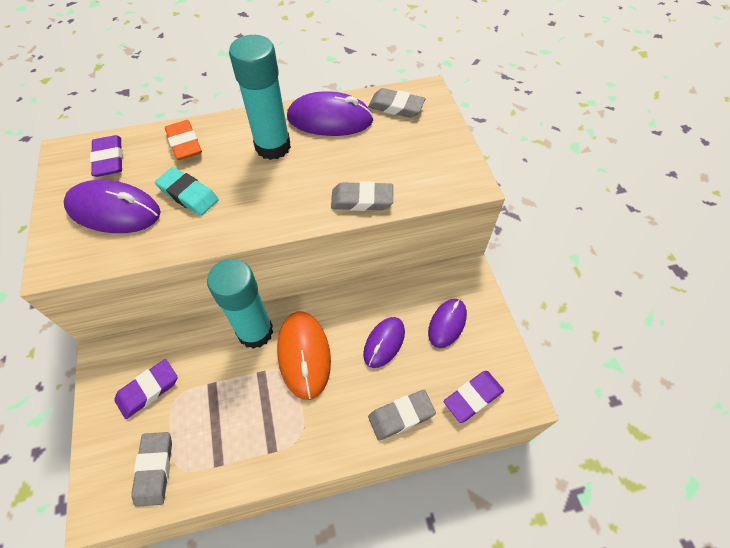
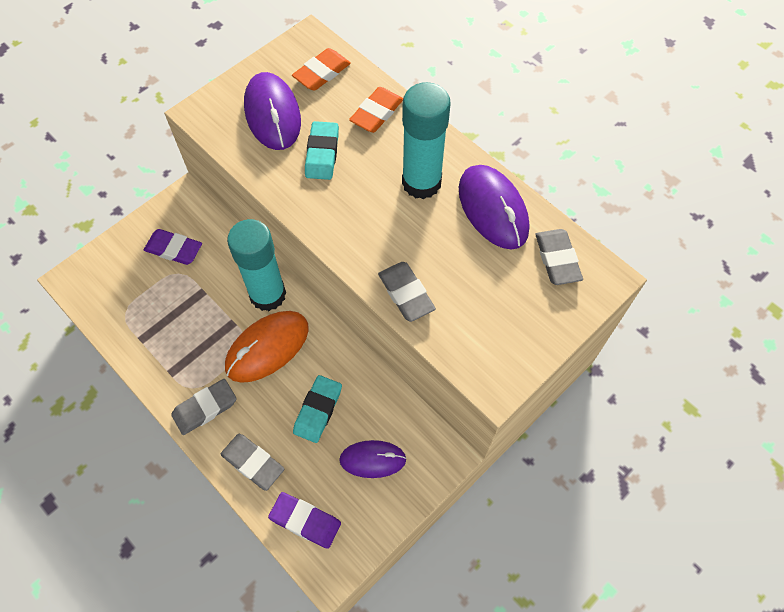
camera: 60 degrees right, 5 degrees up
purple eraser [90,135,123,177] -> orange eraser [292,48,351,91]
grey eraser [131,432,172,507] -> grey eraser moved to [171,379,237,435]
purple mouse [363,317,405,368] -> turquoise eraser [293,375,342,443]

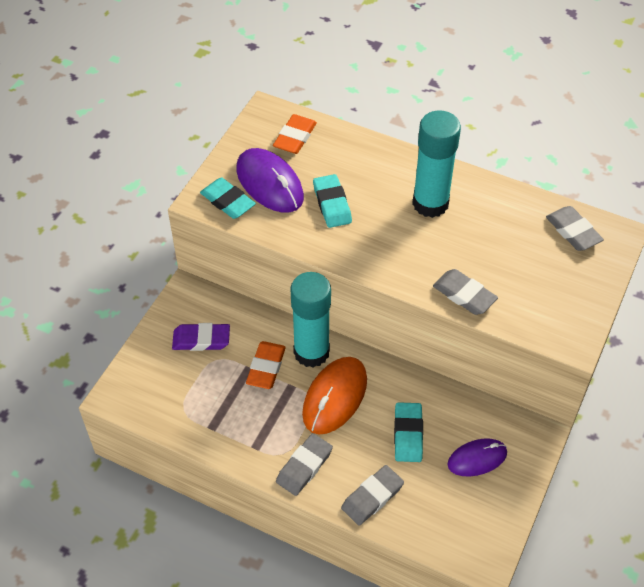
camera: 20 degrees left, 10 degrees down
grey eraser [221,434,284,491] -> grey eraser turned 60 degrees counterclockwise [341,465,404,526]
purple eraser [268,492,341,549] -> none
orange eraser [349,87,403,133] -> orange eraser moved to [246,341,286,389]
purple mouse [459,165,529,249] -> none
none -> turquoise eraser [200,177,256,219]

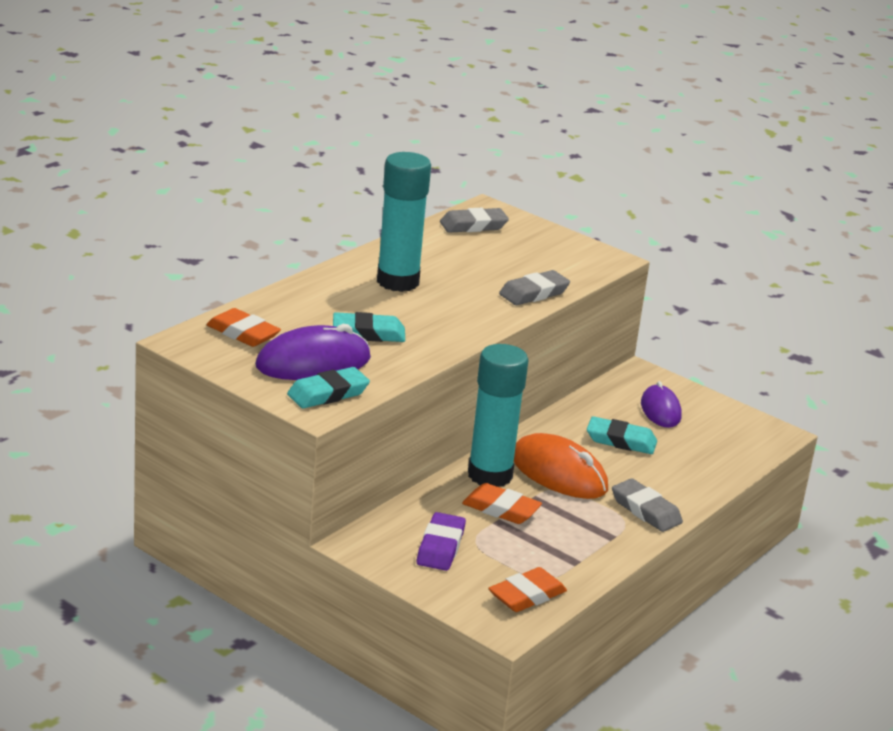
camera: 80 degrees left, 25 degrees down
grey eraser [341,465,404,526] -> none
none -> orange eraser [488,567,567,612]

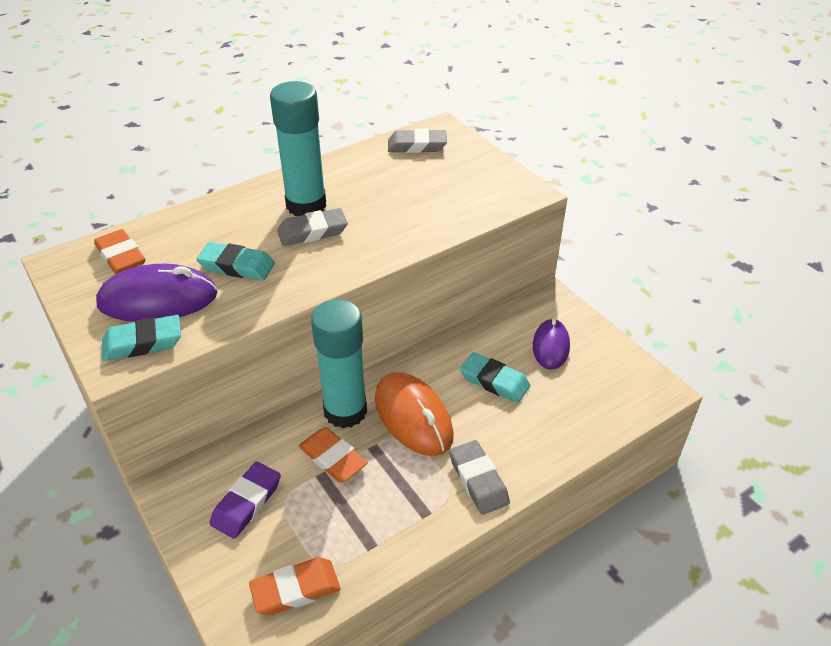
camera: 20 degrees right, 15 degrees up
grey eraser [499,270,570,305] -> grey eraser moved to [277,208,348,246]

